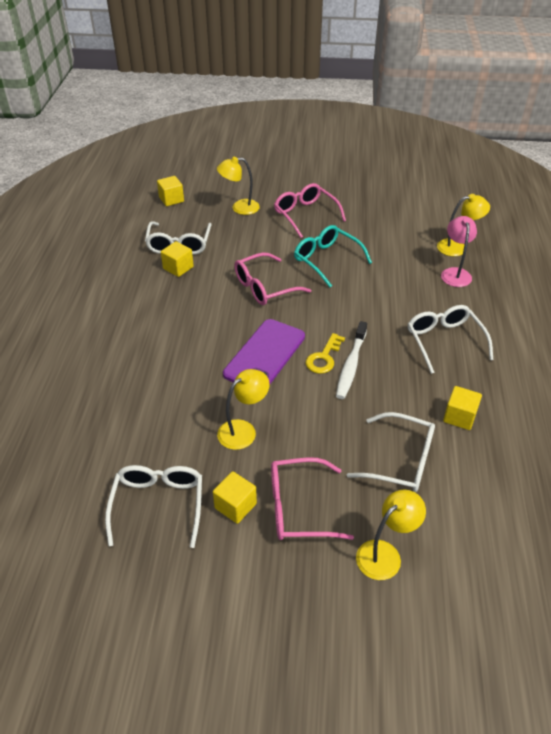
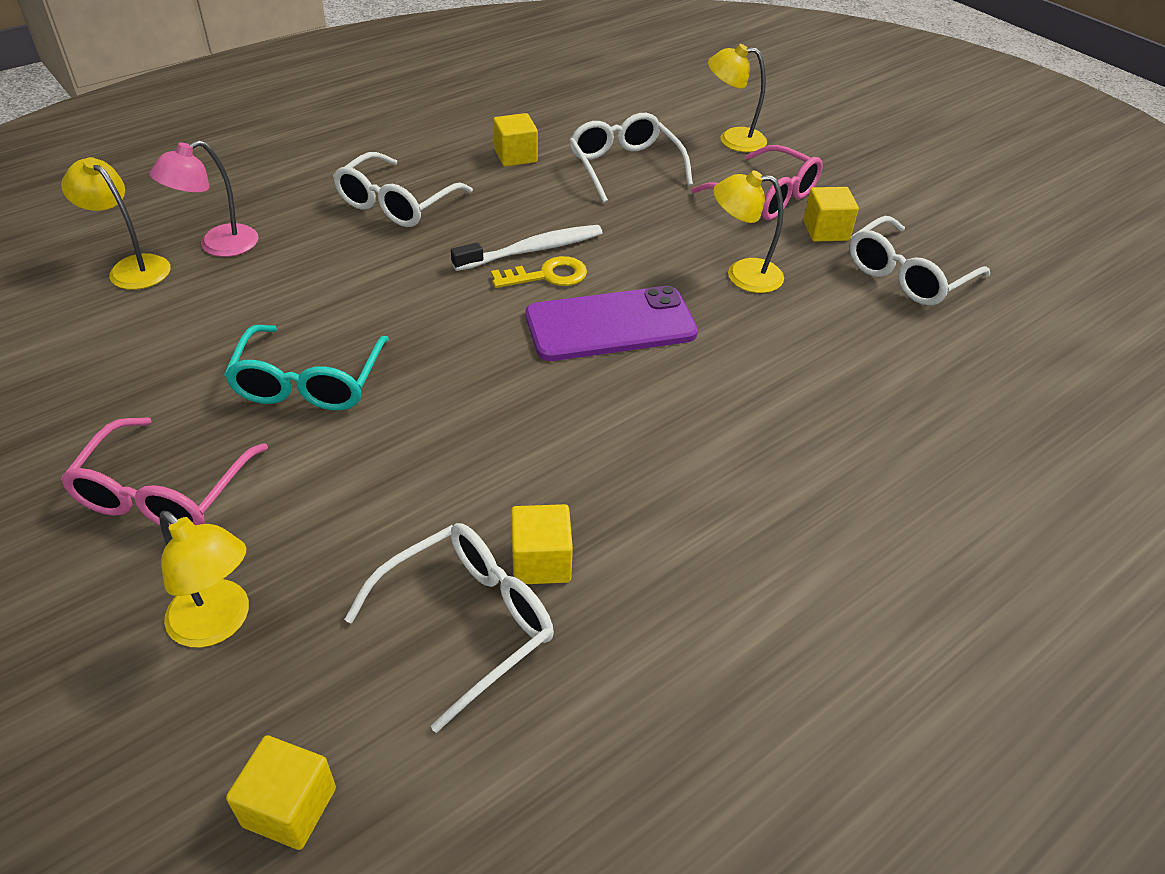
camera: 135 degrees left, 0 degrees up
pink glasses [234,252,311,305] -> none

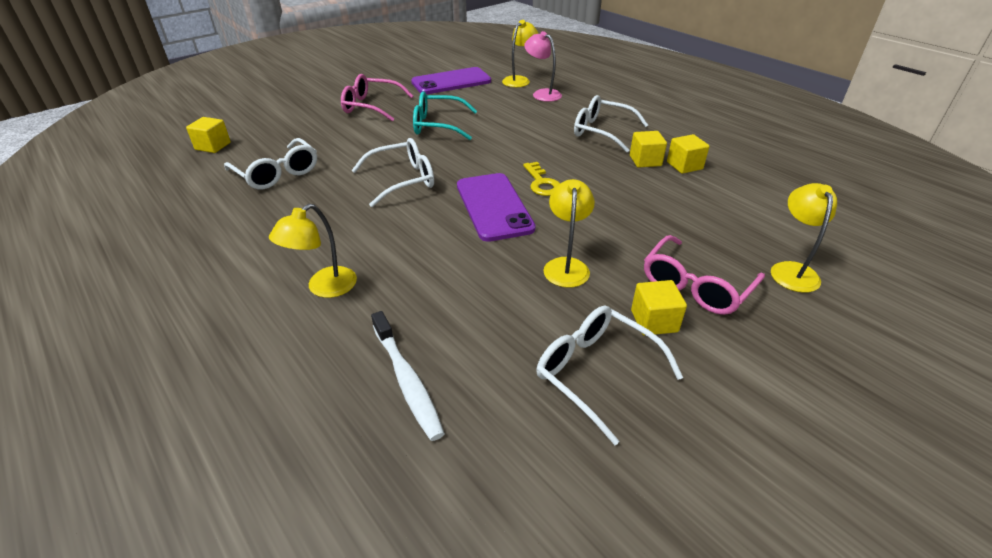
camera: 90 degrees right, 5 degrees down
yellow lamp [160,511,249,648] -> yellow lamp moved to [269,204,357,298]
white toothbrush [451,225,603,271] -> white toothbrush moved to [371,311,445,441]
yellow cube [511,504,573,584] -> yellow cube moved to [630,131,667,168]
white glasses [569,113,693,203] -> white glasses moved to [351,138,434,207]
none -> purple phone [411,67,491,94]

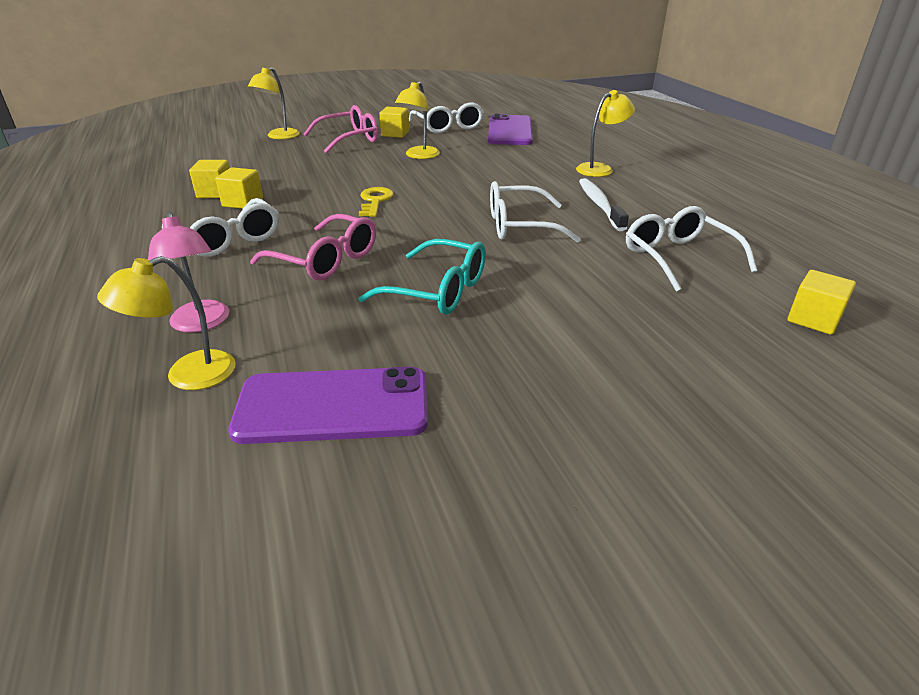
camera: 160 degrees left, 5 degrees down
pink glasses [341,74,413,122] -> pink glasses moved to [250,214,376,280]
white toothbrush [371,311,445,441] -> white toothbrush moved to [579,178,629,231]
purple phone [457,173,536,242] -> purple phone moved to [488,114,533,145]

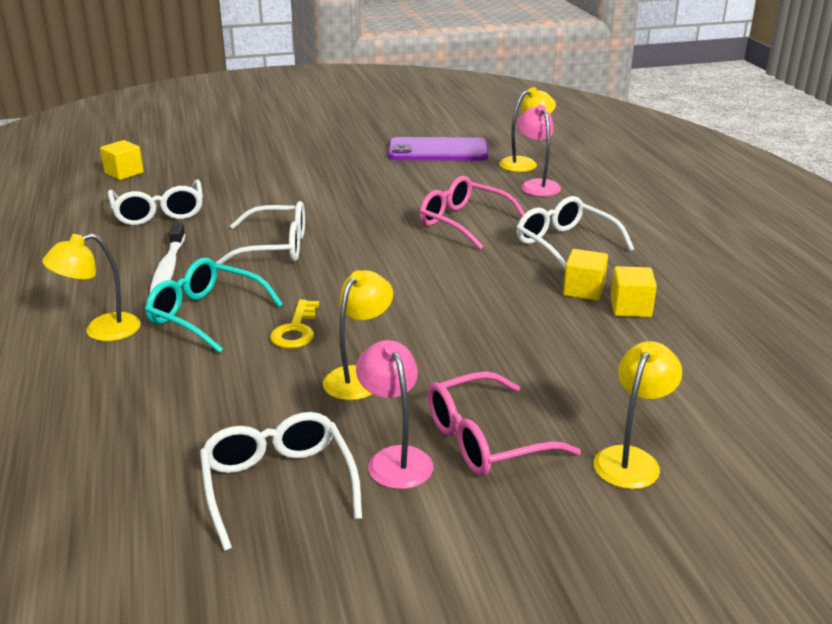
camera: 175 degrees left, 5 degrees down
turquoise glasses [358,239,486,315] -> turquoise glasses moved to [145,258,283,353]
yellow key [359,187,394,217] -> yellow key moved to [270,300,319,349]
yellow cube [379,107,409,138] -> pink lamp [356,340,433,489]
purple phone [488,114,533,145] -> none

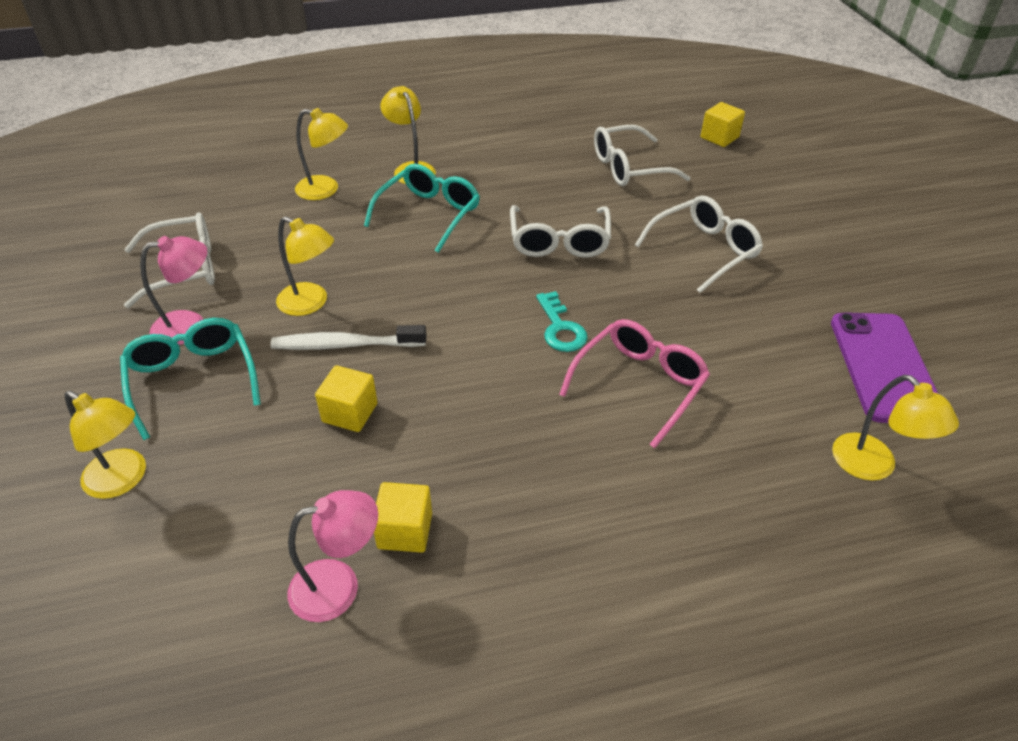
camera: 90 degrees right, 15 degrees up
white toothbrush [150,223,185,293] -> white toothbrush moved to [271,325,426,350]
yellow key [270,300,319,349] -> none
pink glasses [427,371,581,476] -> turquoise glasses [120,318,261,440]
white glasses [516,196,634,269] -> white glasses moved to [635,196,763,293]
pink lamp [517,105,561,196] -> pink lamp moved to [288,490,378,622]
yellow cube [563,249,608,301] -> yellow cube moved to [315,365,377,432]
none -> yellow lamp [295,108,348,200]
none -> turquoise key [536,291,588,352]

